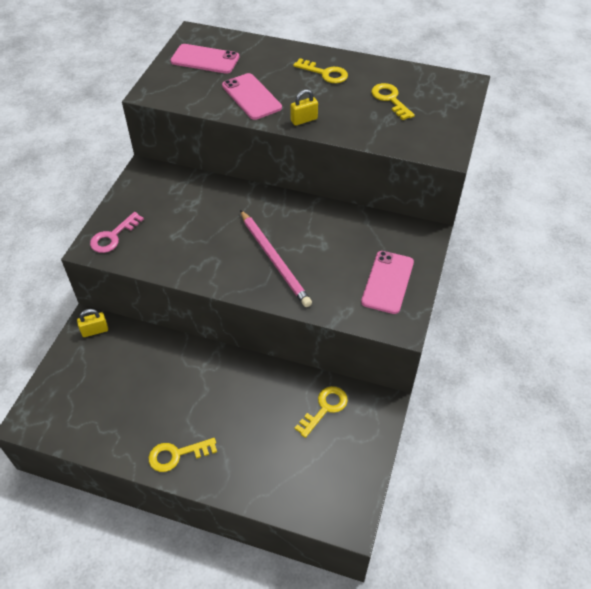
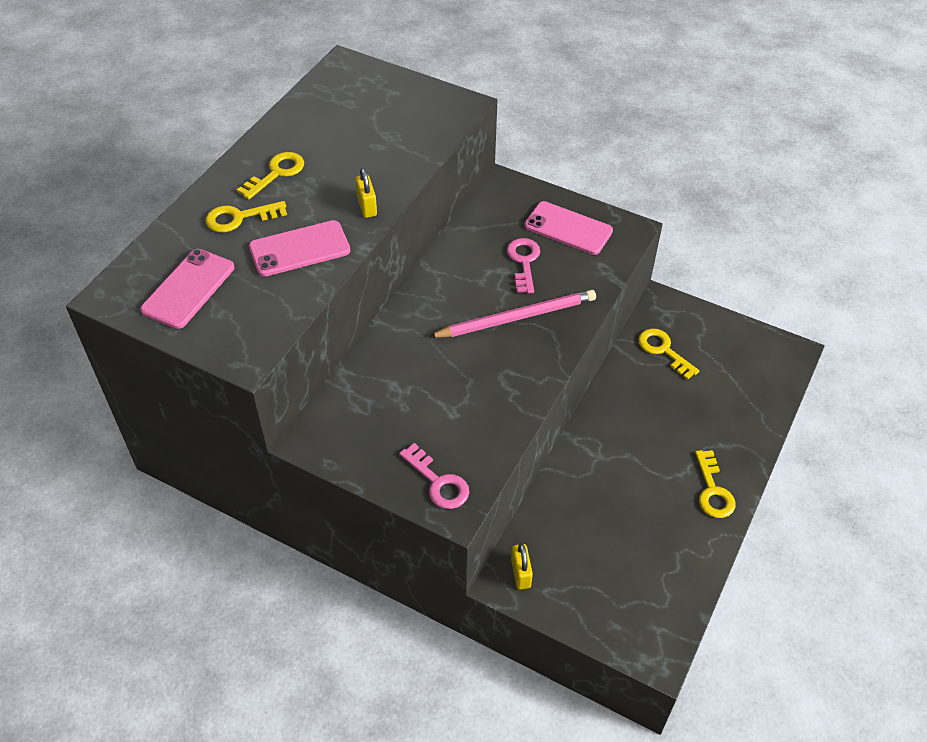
camera: 80 degrees left, 0 degrees up
yellow key [371,83,415,120] -> yellow key moved to [206,201,287,232]
none -> pink key [507,238,540,294]

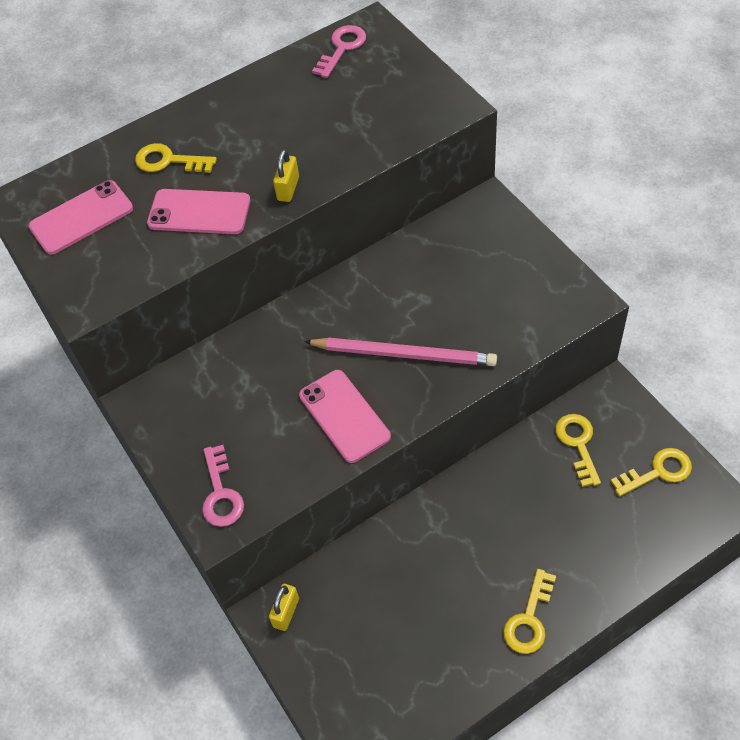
camera: 35 degrees right, 5 degrees up
yellow key [237,152,304,200] -> yellow key moved to [611,448,692,496]
pink key [507,238,540,294] -> pink key moved to [312,25,366,78]
pink phone [524,201,613,255] -> pink phone moved to [299,370,391,463]

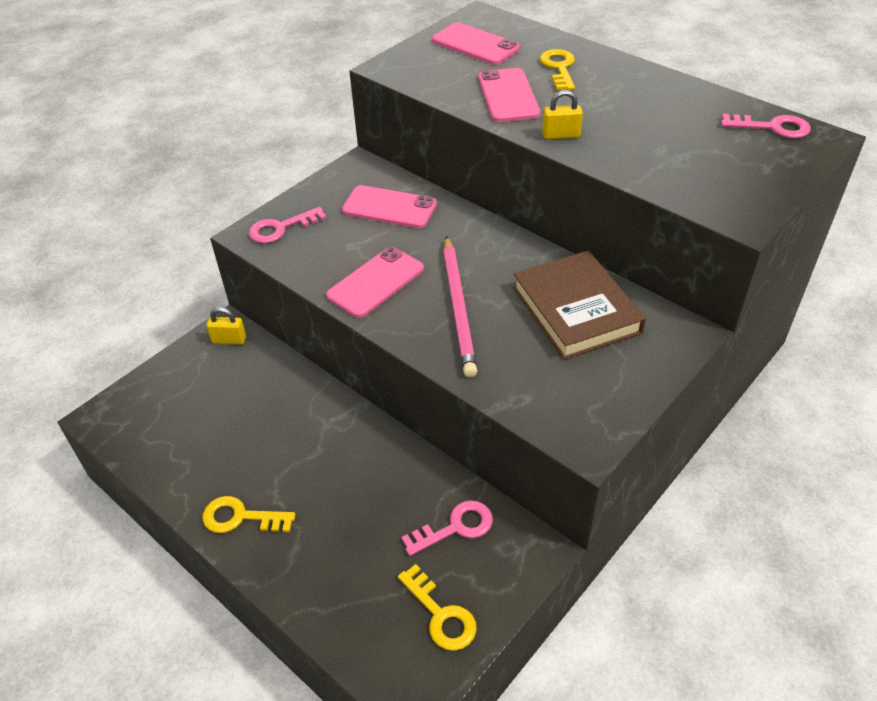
camera: 70 degrees right, 10 degrees down
yellow key [556,414,601,487] -> pink key [401,500,493,556]
none -> pink phone [342,185,437,228]
none -> brown book [513,251,646,360]

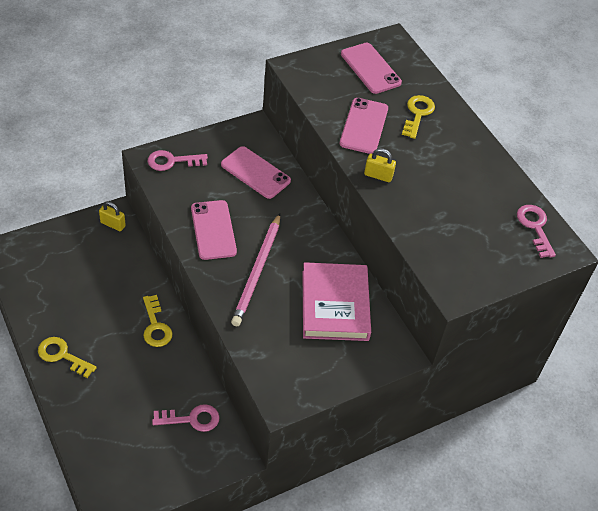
camera: 15 degrees right, 5 degrees up
pink phone [326,247,424,318] -> pink phone turned 75 degrees counterclockwise [191,200,237,260]
yellow key [398,564,477,651] -> yellow key moved to [143,295,172,347]
brown book [513,251,646,360] -> pink book [303,262,371,341]
pink key [721,114,811,139] -> pink key turned 135 degrees counterclockwise [517,205,556,258]

